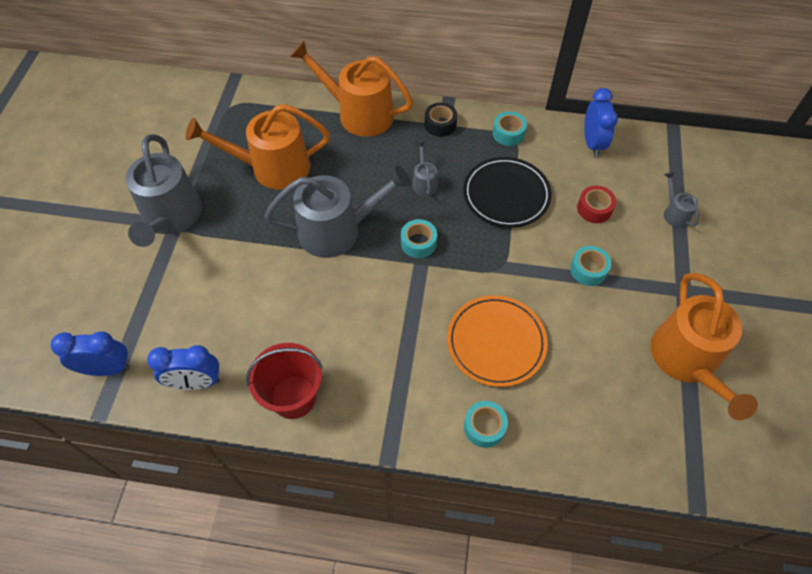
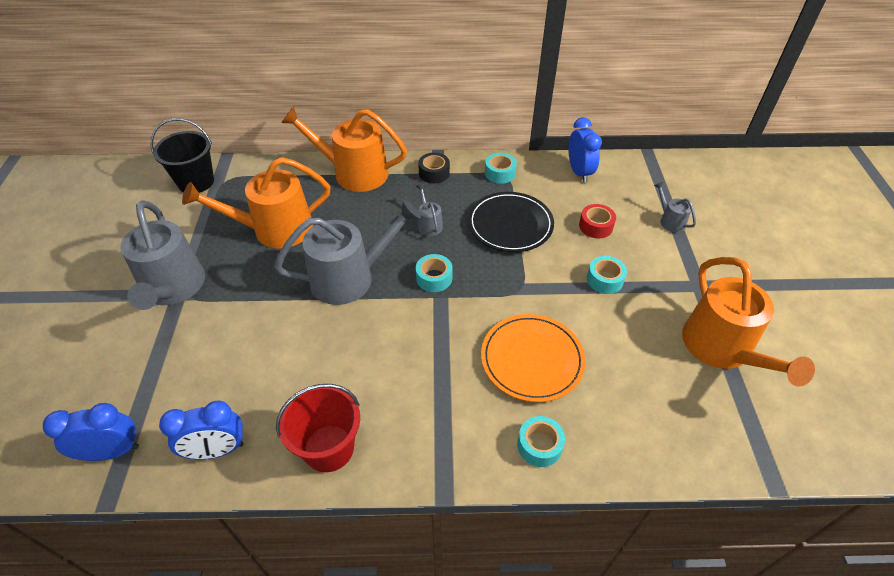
camera: 10 degrees left, 10 degrees down
none -> black bucket [151,118,214,193]

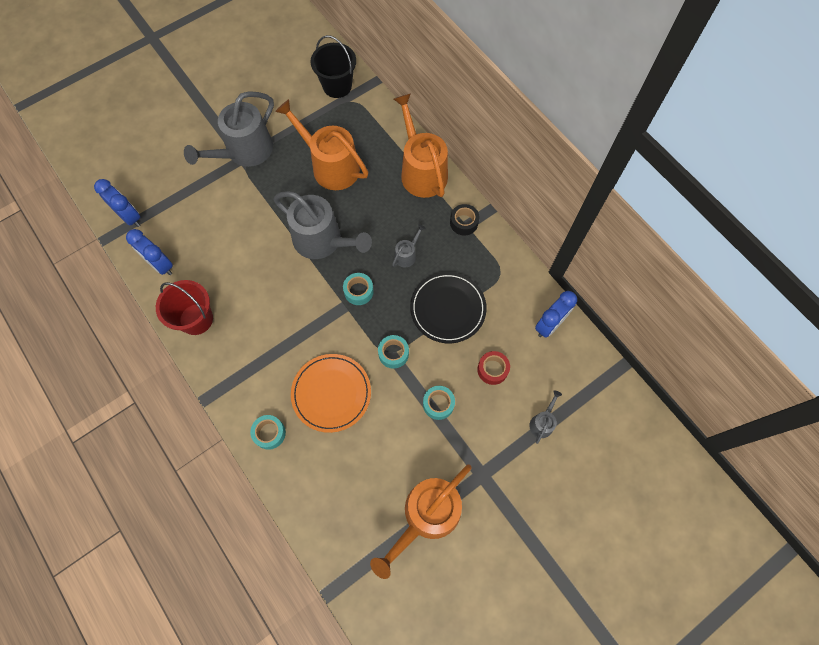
camera: 55 degrees right, 20 degrees up
turquoise tape [485,153,517,184] -> turquoise tape moved to [378,335,409,369]

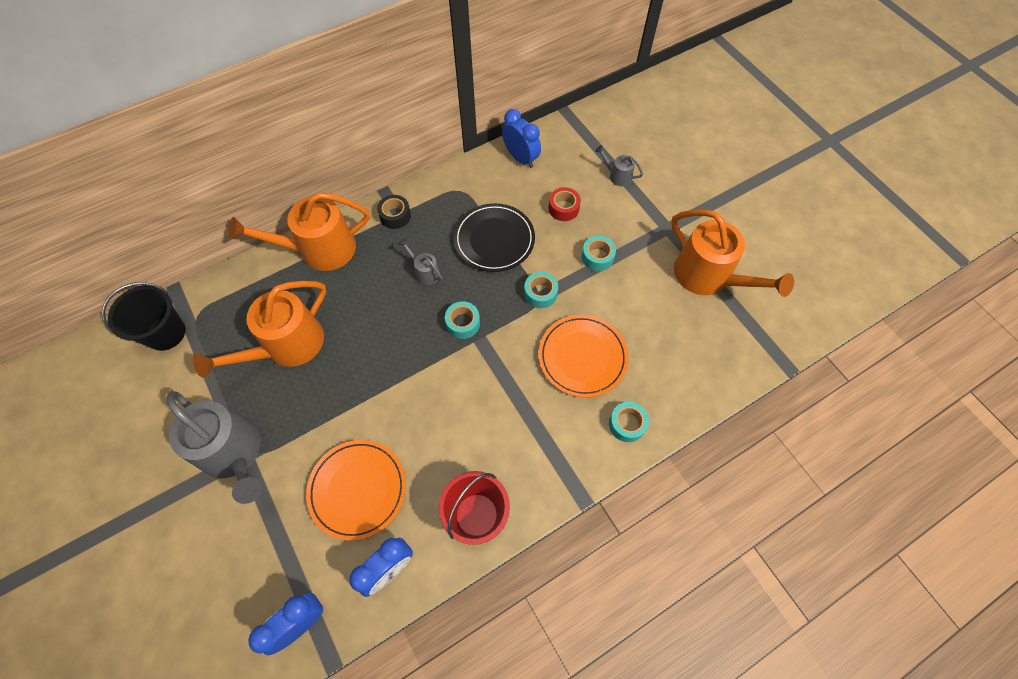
camera: 85 degrees left, 5 degrees down
grey watering can [274,191,372,259] -> none
none -> orange plate [306,440,406,541]

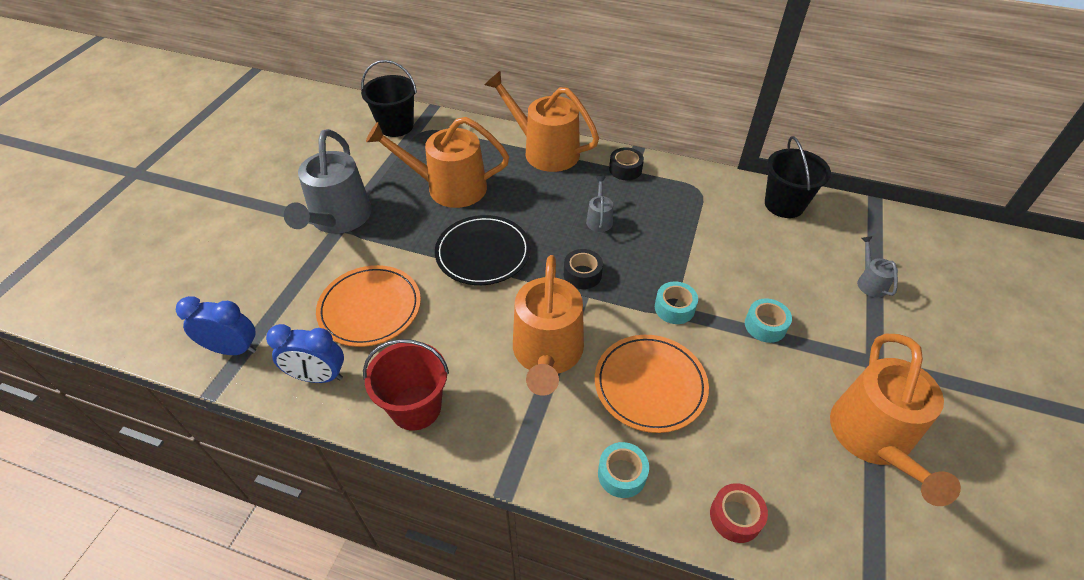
camera: 50 degrees right, 15 degrees down
turquoise tape [445,301,480,339] -> black tape [564,249,603,289]
black plate [454,203,535,272] -> black plate moved to [435,215,531,285]
blue clock [502,109,541,168] -> black bucket [765,136,831,218]
red tape [548,187,581,221] -> red tape moved to [710,483,768,543]
none -> orange watering can [513,255,584,396]

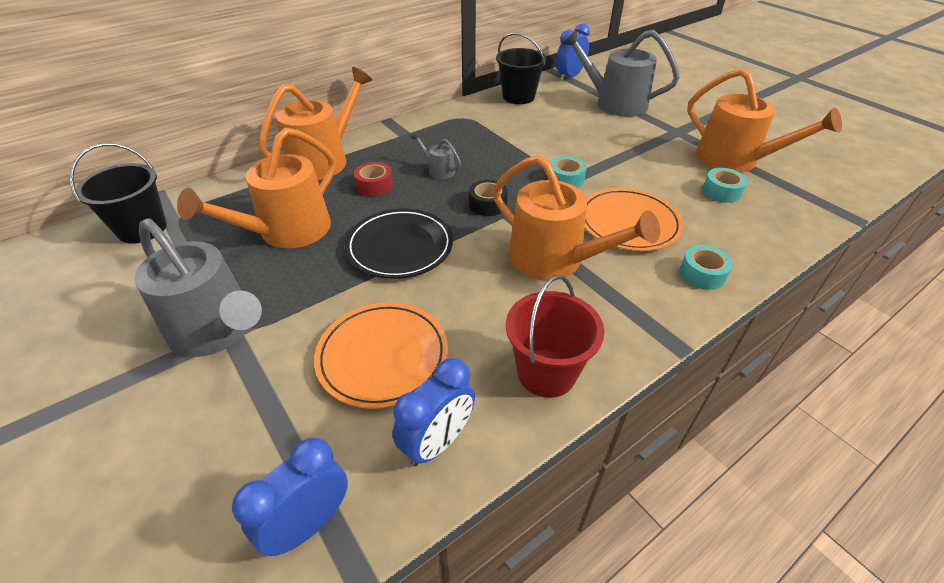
camera: 55 degrees left, 5 degrees down
orange watering can [485,71,599,172] -> orange watering can turned 150 degrees clockwise [259,67,372,180]
black tape [609,147,644,180] -> none
red tape [710,483,768,543] -> red tape moved to [354,162,393,196]
turquoise tape [745,298,792,343] -> turquoise tape moved to [702,168,747,203]
grey watering can [857,236,898,297] -> grey watering can [562,29,680,117], size x2.28
none -> blue clock [556,23,590,81]

